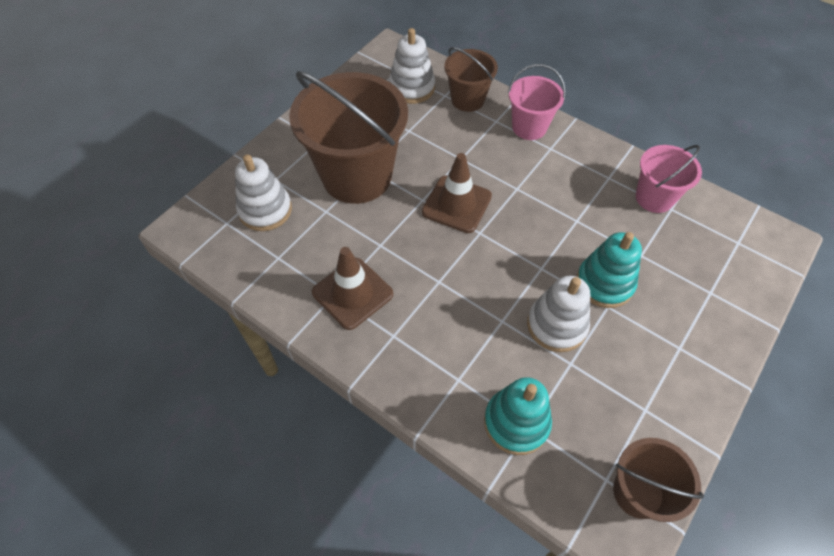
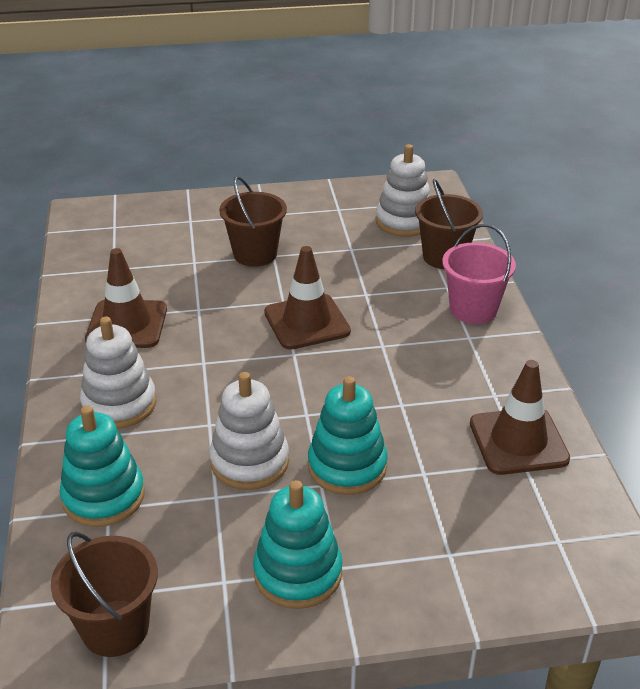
camera: 45 degrees right, 20 degrees down
white stacking toy [235,154,292,231] -> white stacking toy moved to [80,317,156,429]
brown bucket [289,71,408,204] -> brown bucket [219,176,287,267], size x0.53
pink bucket [636,145,702,213] -> brown traffic cone [470,360,570,475]
none -> turquoise stacking toy [253,480,343,609]

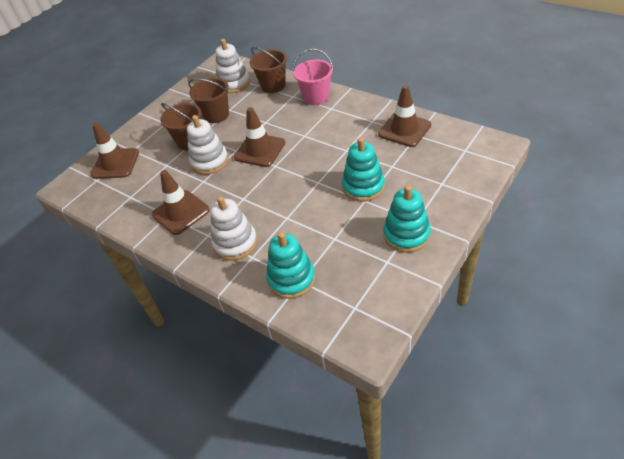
camera: 40 degrees left, 10 degrees up
brown bucket [51,532,158,657] -> brown bucket moved to [188,78,229,123]
white stacking toy [209,372,289,490] -> white stacking toy moved to [187,115,229,175]
none -> brown traffic cone [91,123,139,179]

